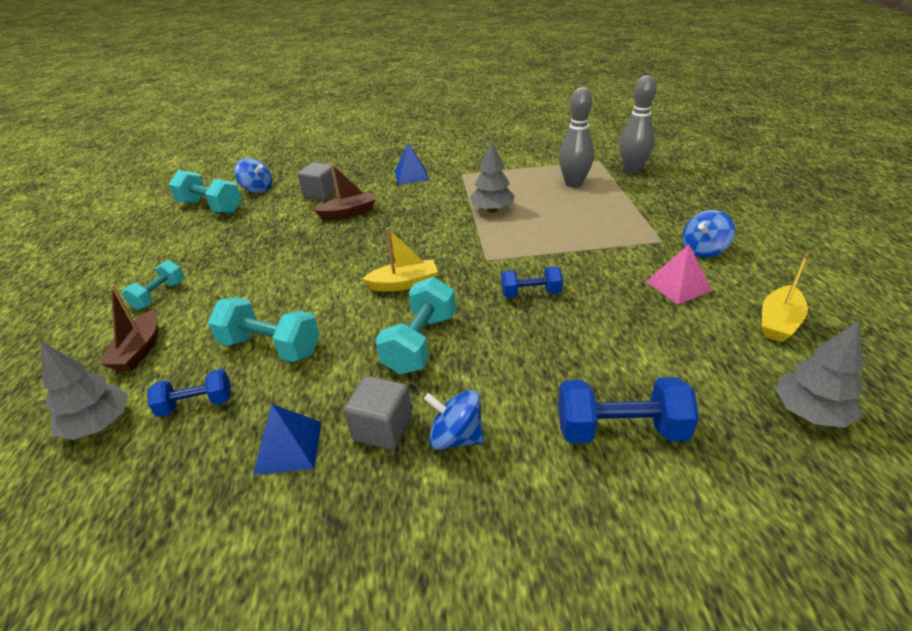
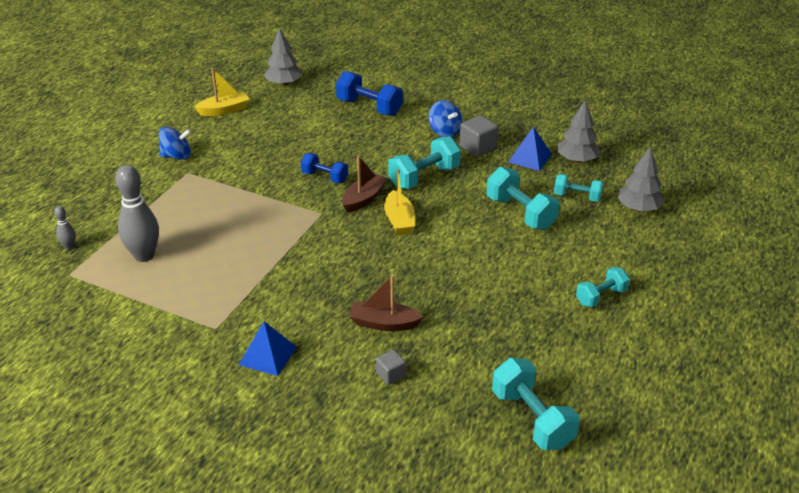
camera: 150 degrees left, 0 degrees up
brown boat [100,285,158,371] -> brown boat moved to [342,156,388,213]
blue dumbbell [148,369,231,417] -> turquoise dumbbell [554,174,603,202]
blue spinning top [234,158,272,193] -> none
grey cube [298,162,339,201] -> grey cube [376,350,406,385], size x0.60
yellow boat [362,228,438,292] -> yellow boat turned 120 degrees counterclockwise [384,169,415,235]
grey tree [470,140,515,212] -> grey tree moved to [557,101,601,163]
grey bowling pin [619,75,656,173] -> grey bowling pin [54,206,76,249], size x0.47
pink pyramid [646,244,712,305] -> none

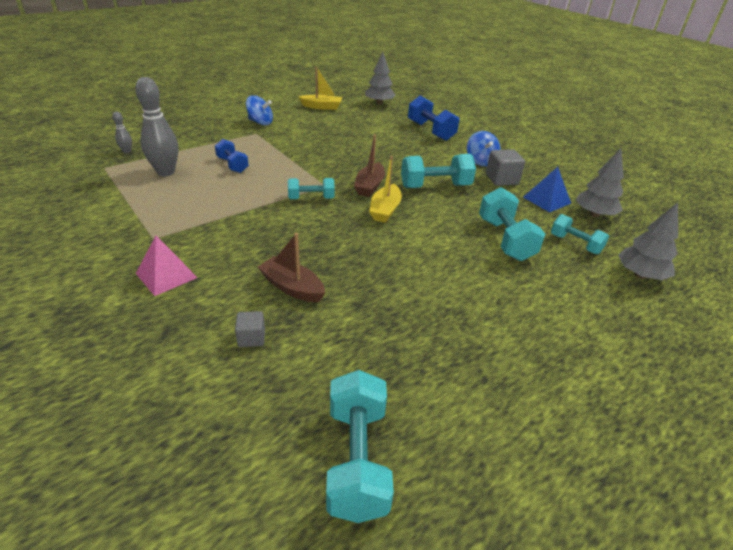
camera: 25 degrees right, 0 degrees up
blue pyramid [239,321,297,376] -> pink pyramid [136,236,198,296]
blue dumbbell [301,153,348,183] -> blue dumbbell moved to [215,139,249,173]
brown boat [342,156,388,213] -> brown boat turned 135 degrees clockwise [354,135,385,197]
turquoise dumbbell [576,267,630,307] -> turquoise dumbbell moved to [288,178,335,199]

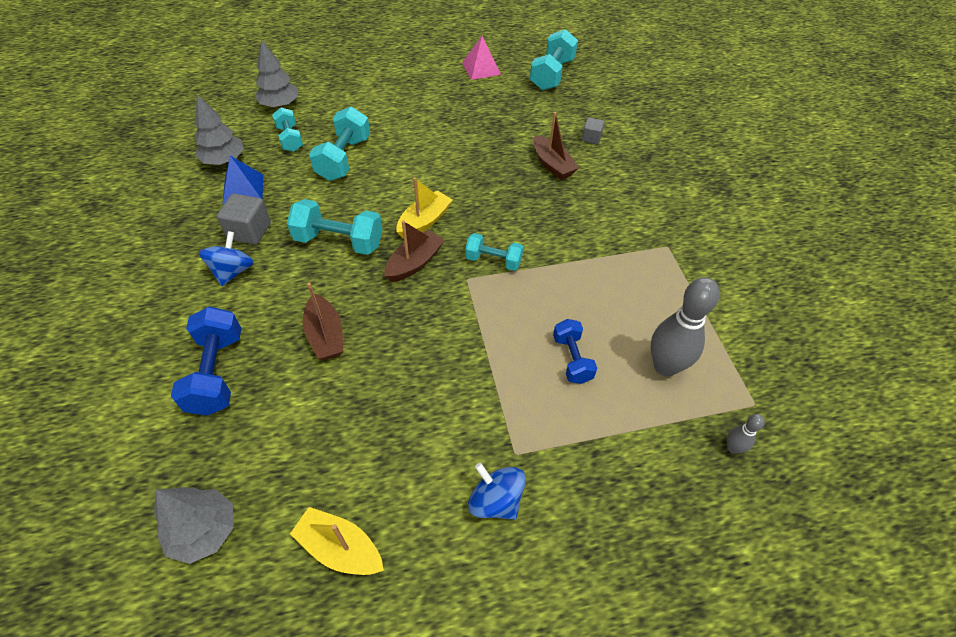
camera: 155 degrees left, 15 degrees up
pink pyramid [136,236,198,296] -> pink pyramid moved to [462,36,501,80]
none -> brown boat [303,282,343,360]

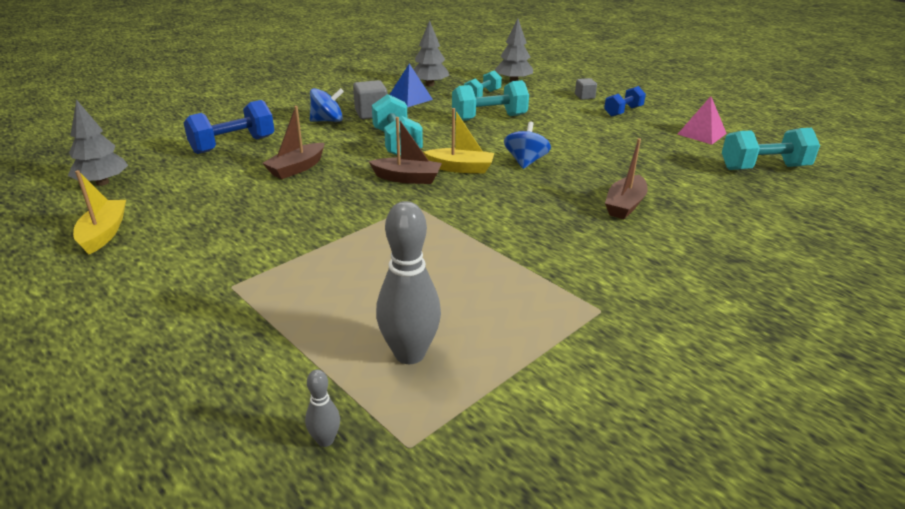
camera: 60 degrees right, 20 degrees down
turquoise dumbbell [465,233,523,271] -> none
blue spinning top [468,463,526,520] -> blue spinning top moved to [504,122,551,169]
blue dumbbell [553,319,597,384] -> blue dumbbell moved to [604,86,646,117]
grey cube [582,117,604,144] -> grey cube moved to [575,78,597,100]

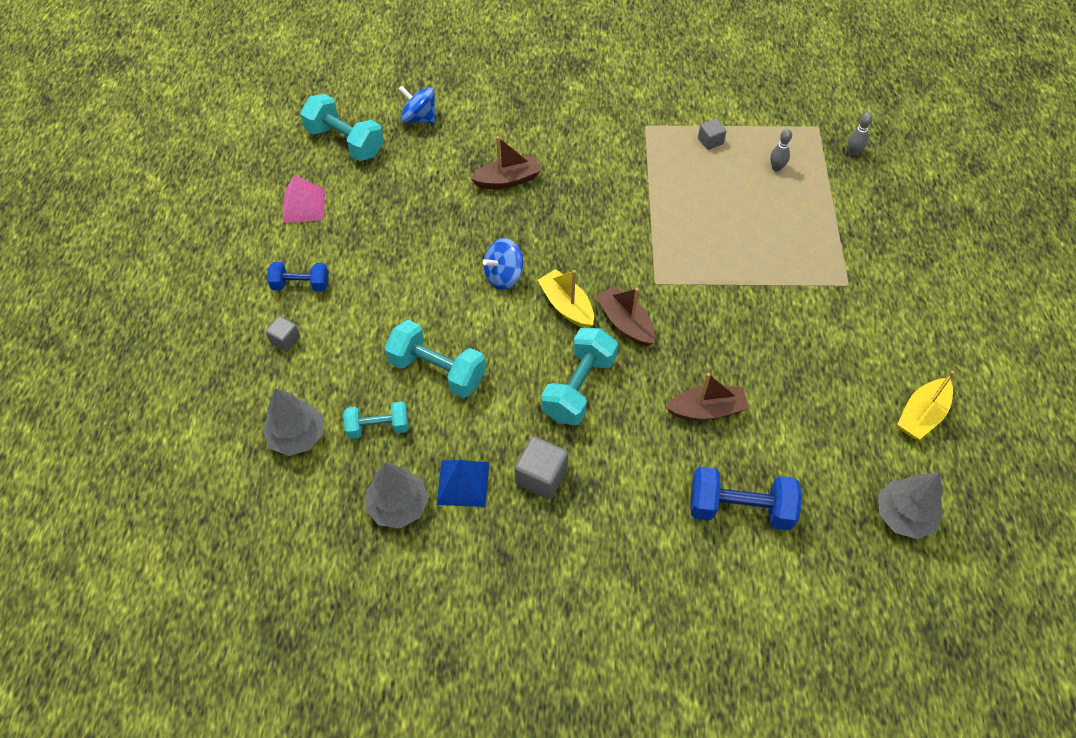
camera: 135 degrees left, 25 degrees up
blue spinning top [310,88,344,122] -> blue spinning top moved to [399,86,436,124]
grey bowling pin [376,201,441,364] -> grey bowling pin [770,129,792,171], size x0.47
none -> grey cube [698,119,726,150]

